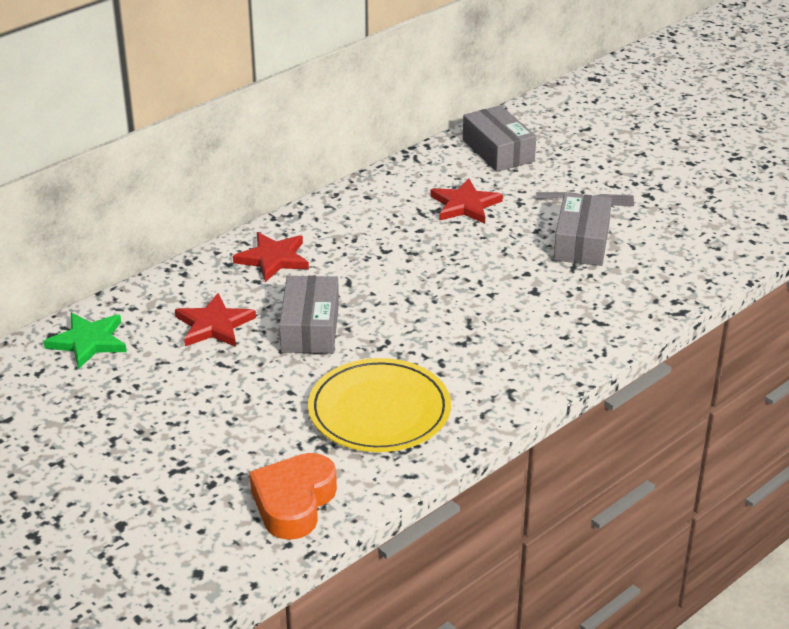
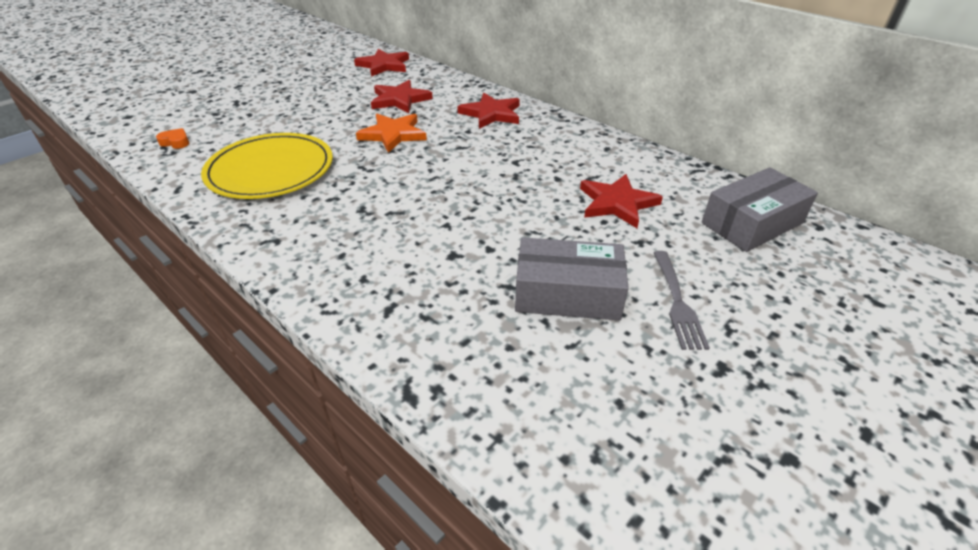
camera: 85 degrees right, 5 degrees up
green star [43,313,127,369] -> red star [354,49,409,77]
orange heart [249,453,337,540] -> orange heart [156,128,189,149], size x0.42
grey box [279,276,339,354] -> orange star [356,114,427,153]

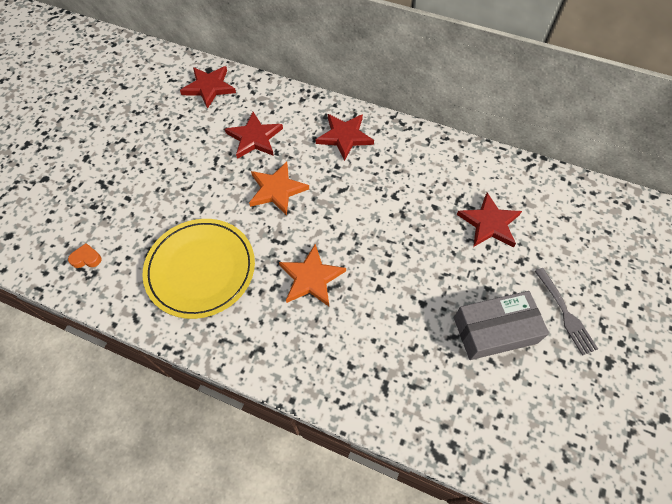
camera: 20 degrees left, 20 degrees up
grey box [702,167,818,252] -> none
none -> orange star [279,244,346,306]

